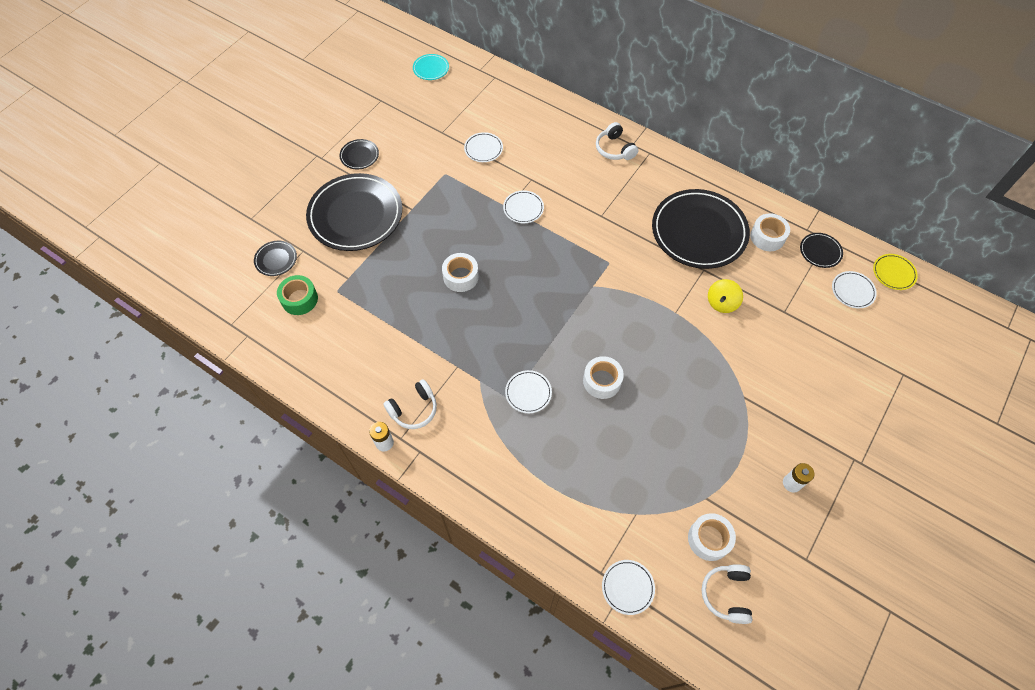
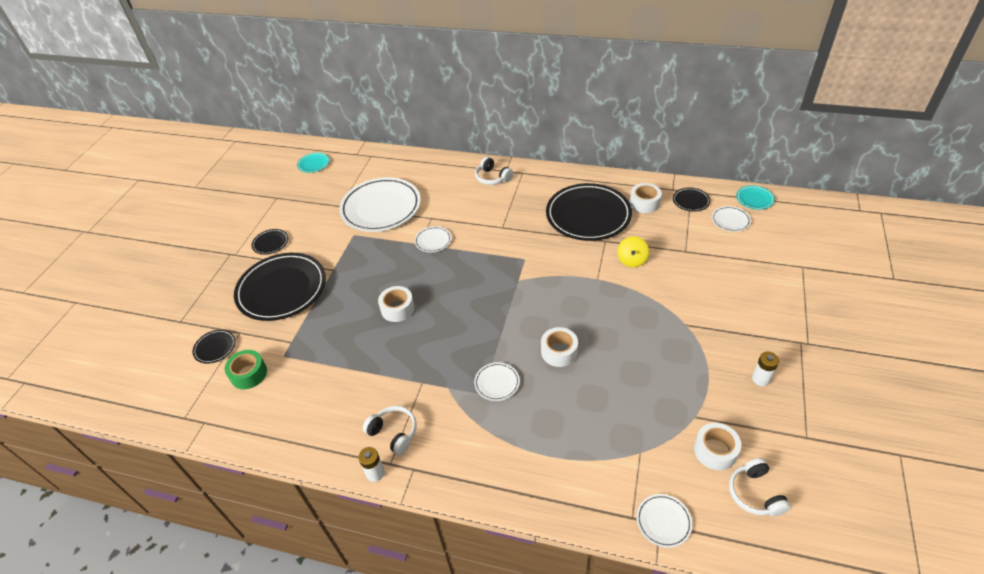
camera: 15 degrees left, 15 degrees down
white headphones [383,379,437,429] -> white headphones turned 90 degrees counterclockwise [363,406,417,455]
white plate [464,132,503,162] -> white plate [339,177,421,232], size x2.32
yellow plate [873,254,918,290] -> turquoise plate [736,186,775,210]

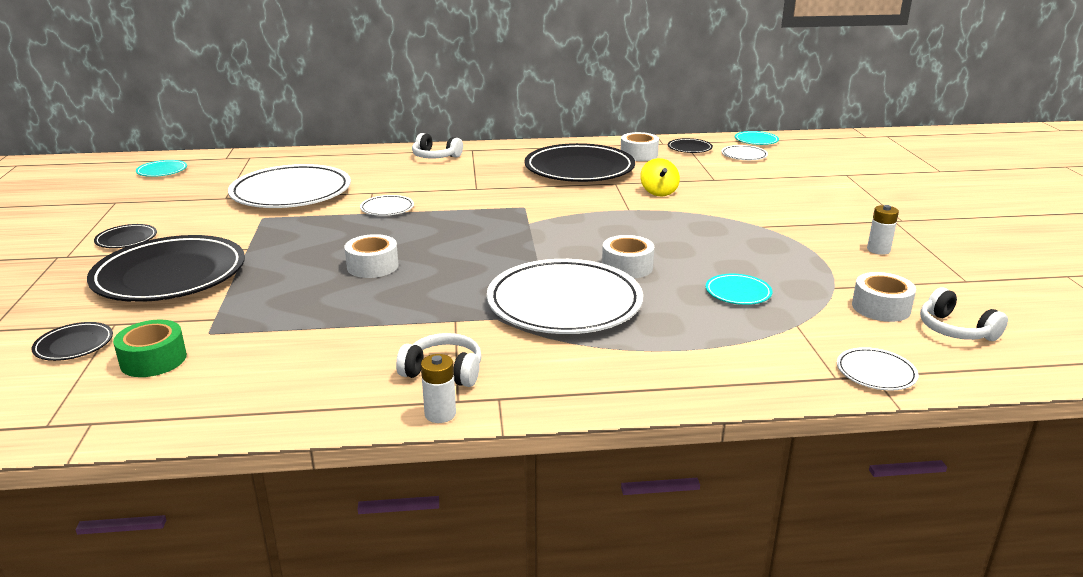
camera: 25 degrees left, 20 degrees down
white plate [474,362,520,401] -> white plate [487,259,643,334], size x2.32
none -> turquoise plate [705,274,772,305]

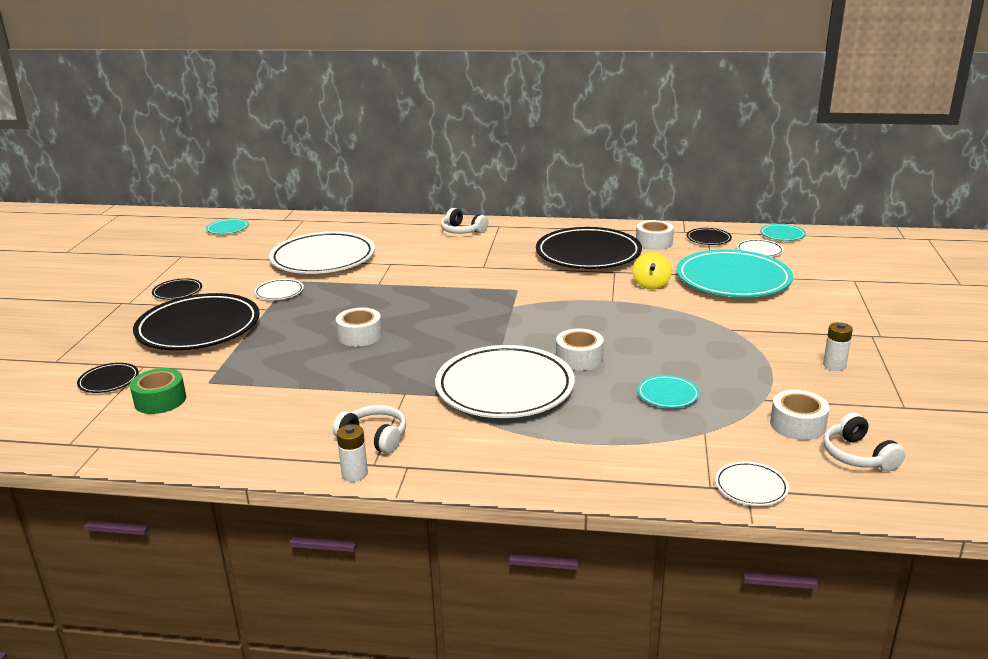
camera: 15 degrees right, 0 degrees up
white plate [360,195,414,216] -> white plate moved to [254,279,304,300]
none -> turquoise plate [676,249,793,297]

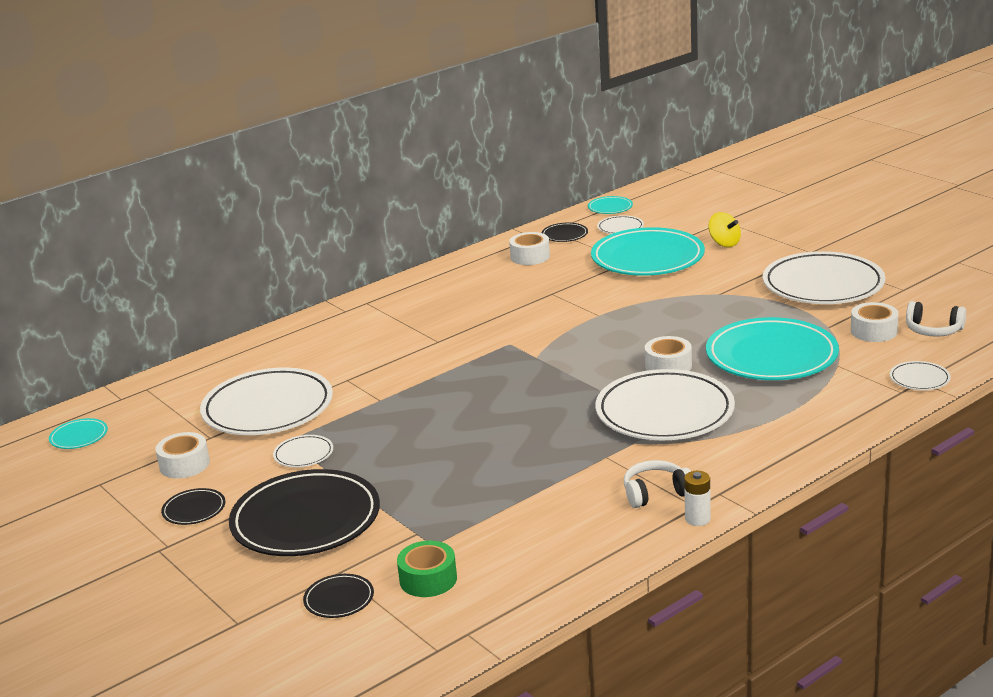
camera: 45 degrees left, 0 degrees up
white tape [336,308,382,347] -> white tape moved to [156,432,210,479]
white headphones [441,208,488,234] -> none
black plate [536,227,642,269] -> none
yellow spinning top [633,252,672,289] -> yellow spinning top moved to [708,212,741,247]
turquoise plate [637,375,700,408] -> turquoise plate [706,317,839,380], size x2.32
white battery [823,322,853,371] -> white plate [763,251,885,304]

